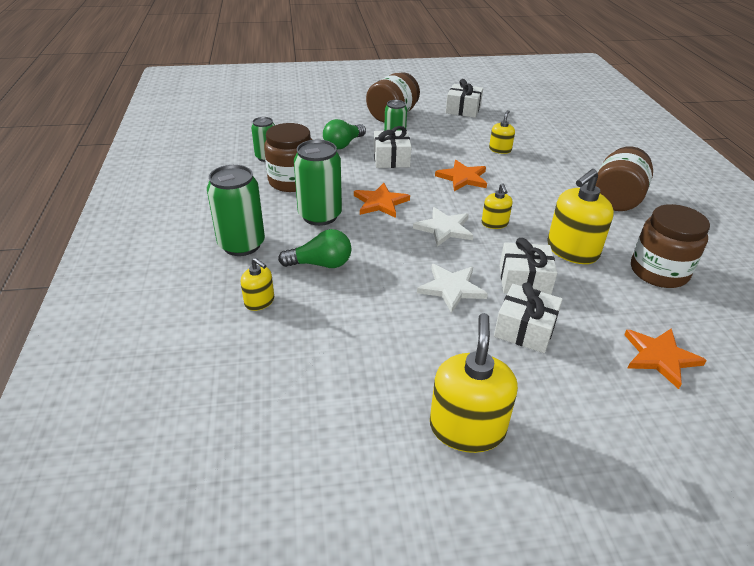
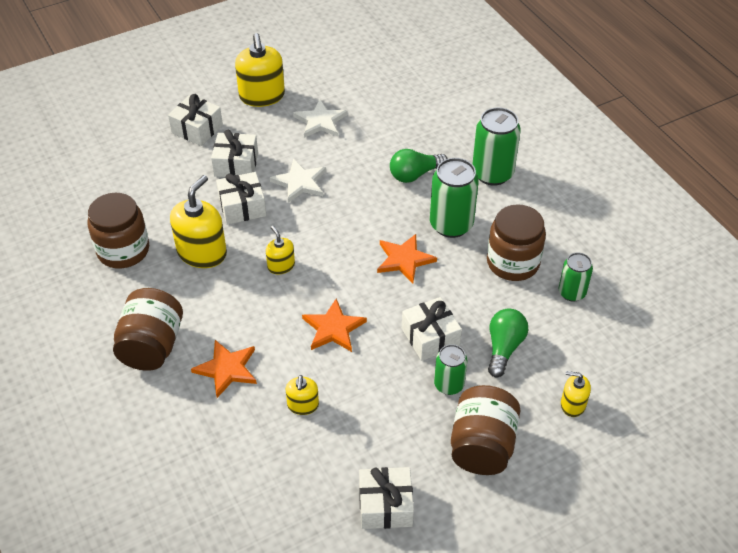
camera: 160 degrees right, 10 degrees up
yellow soap dispenser [241,258,274,311] -> yellow soap dispenser moved to [561,371,591,417]
white star [413,207,473,247] -> white star moved to [293,99,348,138]
orange star [624,328,707,389] -> orange star moved to [191,340,257,398]
none -> white gift [168,94,223,146]

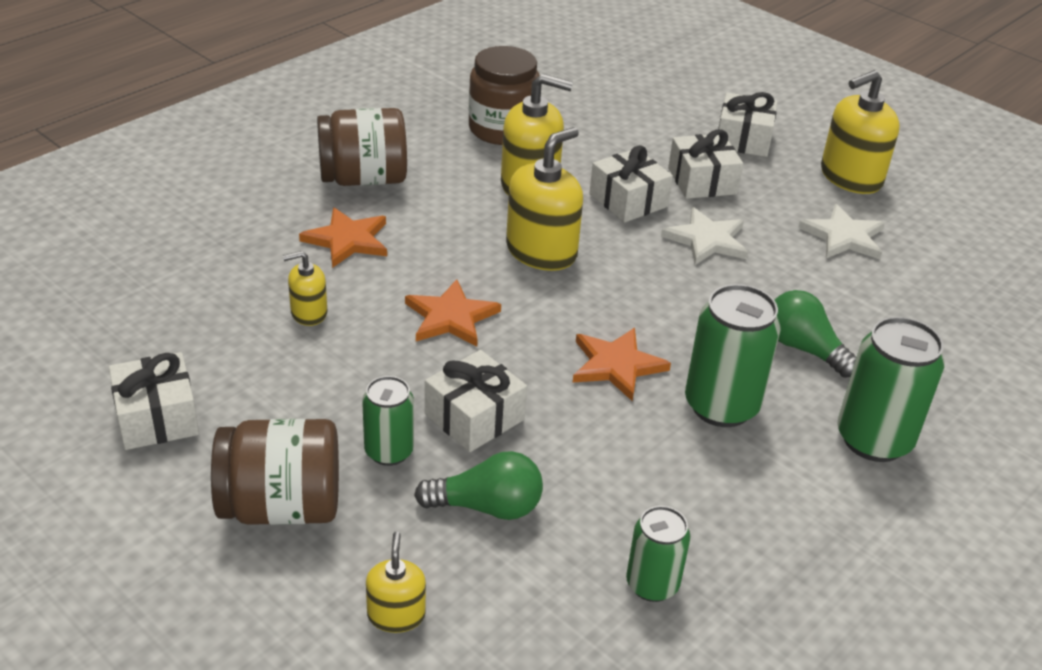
camera: 70 degrees right, 10 degrees down
yellow soap dispenser [266,226,295,275] -> yellow soap dispenser [506,127,583,271], size x1.87
brown jar [487,204,546,281] -> none

